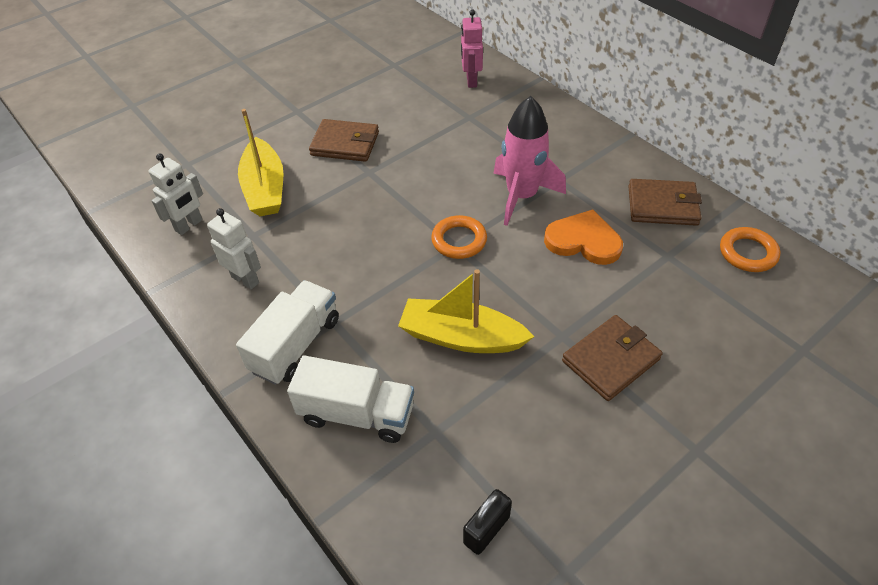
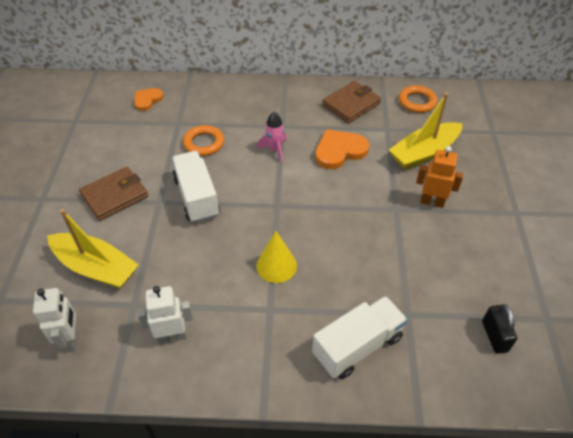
camera: 50 degrees left, 0 degrees up
white truck [236,280,339,385] -> white truck moved to [172,151,220,223]
yellow boat [398,269,534,353] -> yellow boat moved to [389,93,463,170]
orange ring [431,215,487,259] -> orange ring moved to [183,125,224,156]
pink robot [461,9,483,88] -> orange heart [134,88,164,111]
pink rocket [493,96,566,226] -> pink rocket [257,112,287,162], size x0.53
brown wallet [562,315,663,401] -> orange robot [416,146,463,208]
none -> yellow cone [256,231,297,283]

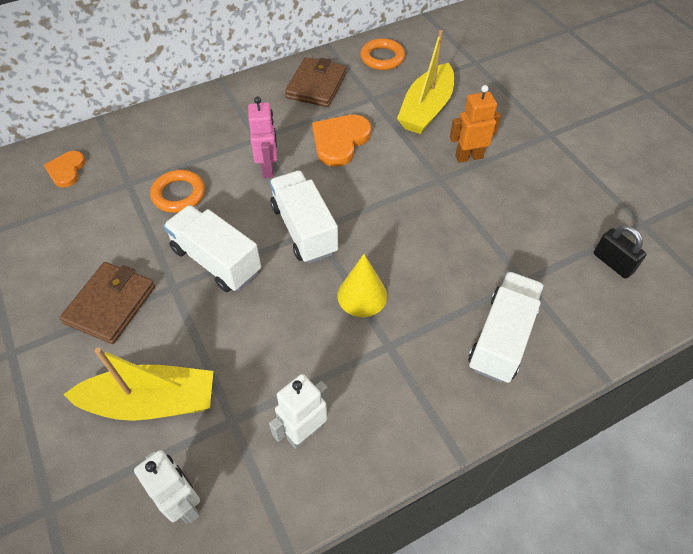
camera: 30 degrees left, 5 degrees up
pink rocket [257,112,287,162] -> pink robot [248,97,277,178]
none -> white truck [269,170,338,263]

